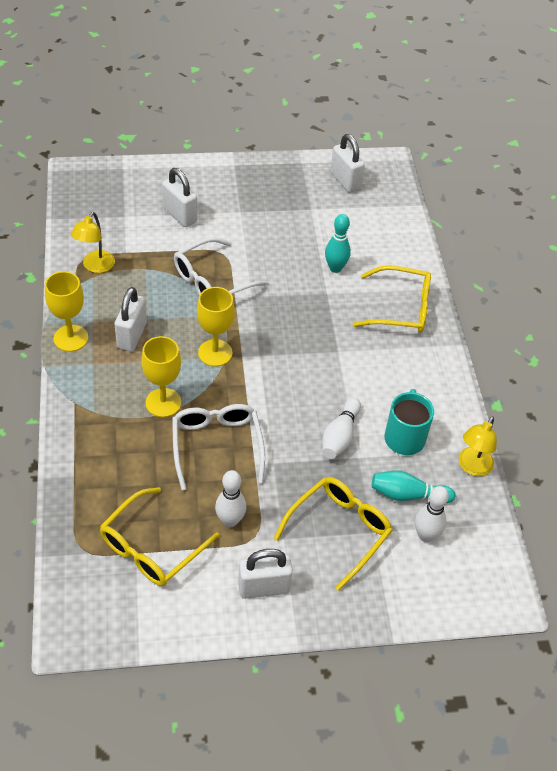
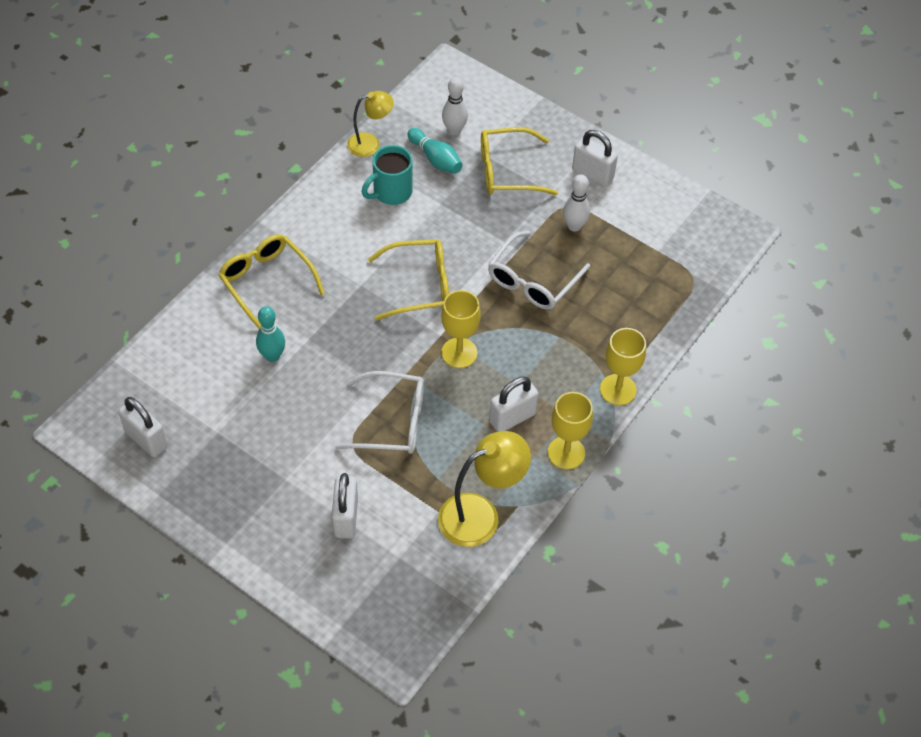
camera: 135 degrees left, 5 degrees up
yellow lamp [71,212,115,273] -> yellow lamp [438,431,531,547], size x1.60
yellow glasses [100,487,219,586] -> yellow glasses moved to [368,239,449,320]
yellow goblet [141,336,181,417] -> yellow goblet moved to [600,328,646,406]
white bowling pin [322,398,361,459] -> none
white padlock [330,134,365,193] -> white padlock turned 60 degrees counterclockwise [118,397,168,457]

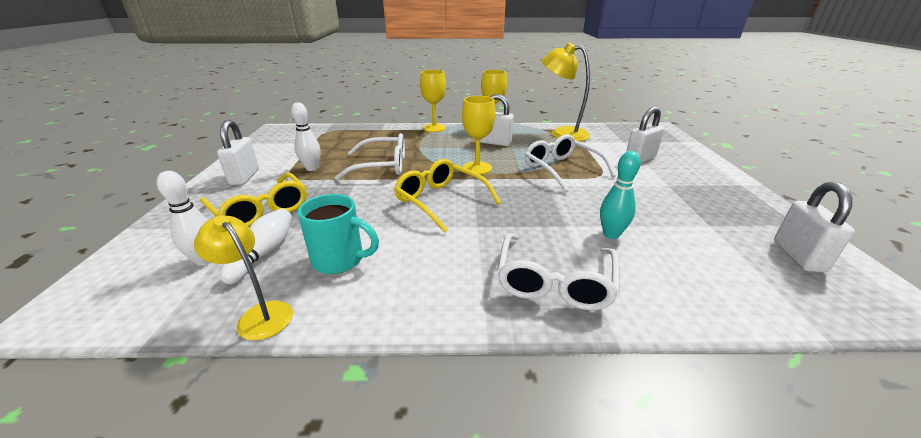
camera: 125 degrees left, 25 degrees down
yellow glasses [218,234,325,330] -> white glasses [497,233,620,310]
turquoise bowling pin [407,128,463,173] -> white bowling pin [220,209,292,284]

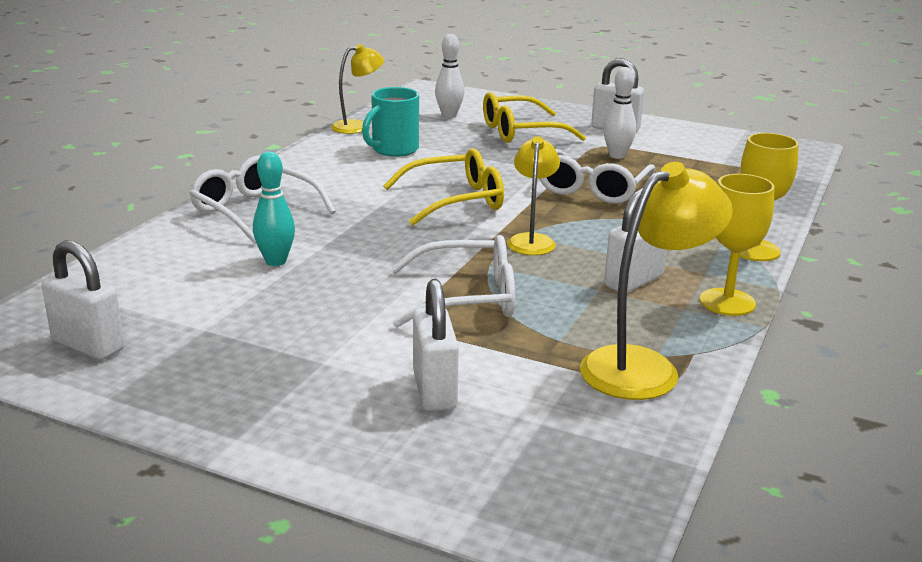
camera: 115 degrees right, 5 degrees down
white bowling pin [220,209,292,284] -> none
yellow goblet [462,96,495,175] -> yellow lamp [507,136,560,255]

